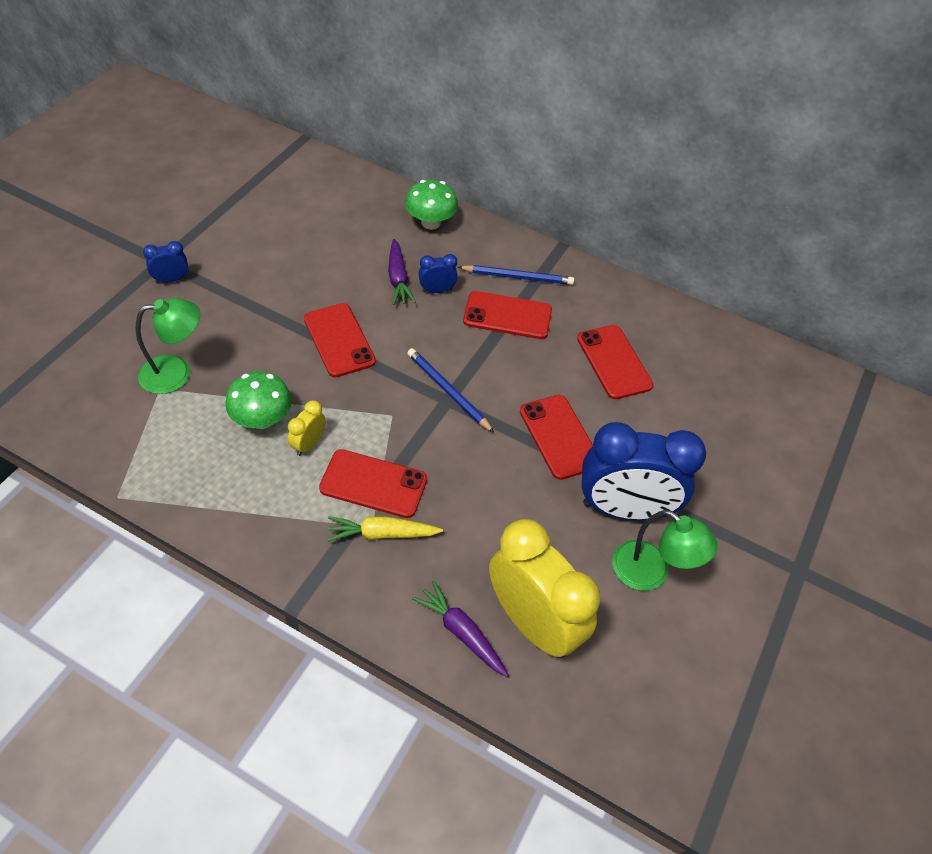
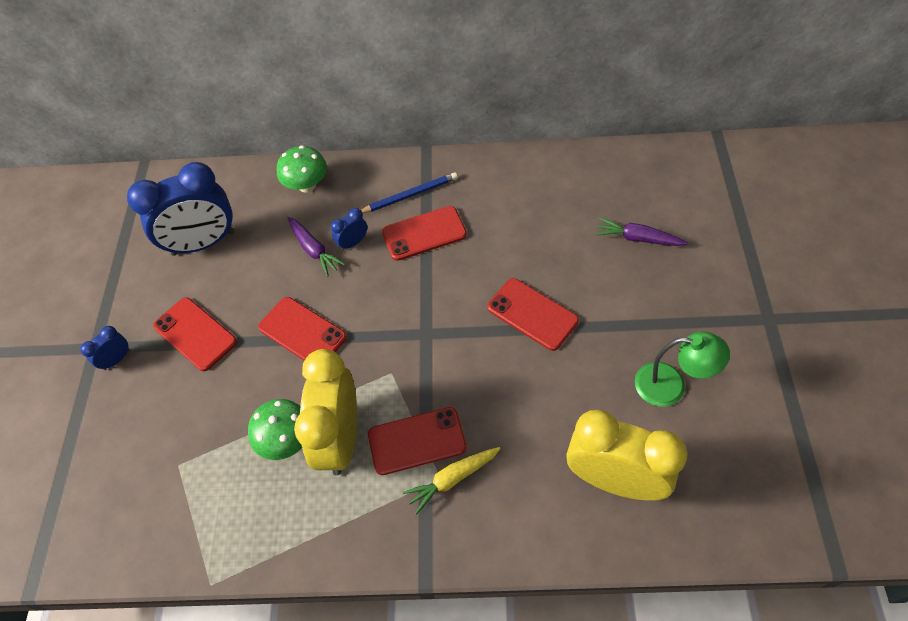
camera: 20 degrees left, 5 degrees up
green lamp [136,298,200,394] -> none
yellow clock [288,400,326,456] -> yellow clock [294,349,357,475], size x2.33
blue pencil [407,348,494,433] -> none
purple carrot [412,580,508,677] -> purple carrot moved to [596,218,688,246]
red phone [577,325,653,399] -> red phone moved to [153,298,237,371]
blue clock [582,422,706,520] -> blue clock moved to [127,162,234,256]

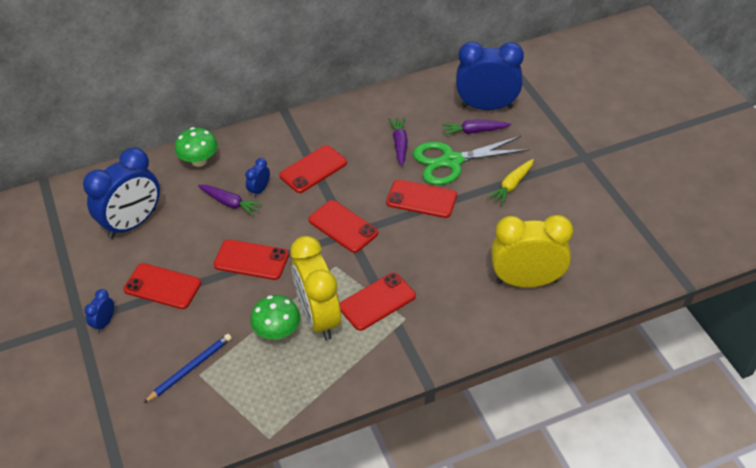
camera: 25 degrees left, 10 degrees down
blue pencil [361,172,458,213] -> blue pencil moved to [144,334,232,403]
yellow carrot [403,447,501,515] -> yellow carrot moved to [487,159,534,206]
green lamp [635,332,730,406] -> none
none -> red phone [308,200,378,253]
none -> purple carrot [389,117,408,166]
none -> green scissors [413,136,530,185]
none -> blue clock [456,42,524,110]

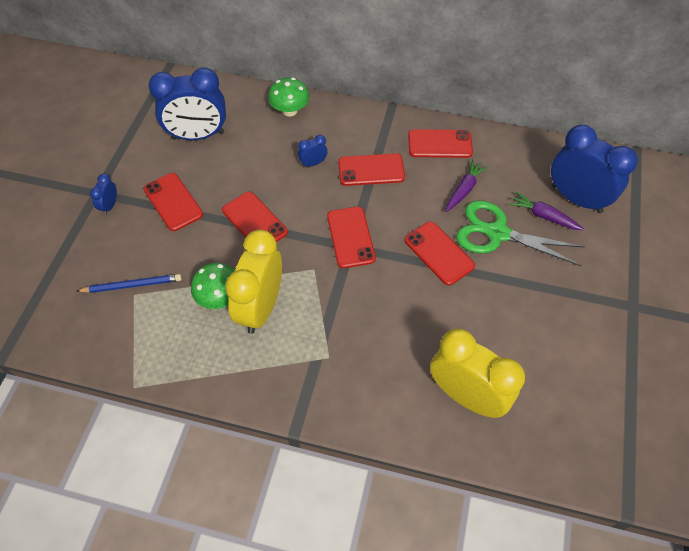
camera: 35 degrees right, 10 degrees up
blue clock [84,289,114,333] -> blue clock turned 45 degrees counterclockwise [90,174,117,215]
purple carrot [198,185,263,216] -> none
red phone [340,273,416,331] -> red phone moved to [408,129,473,158]
yellow carrot [487,159,534,206] -> none

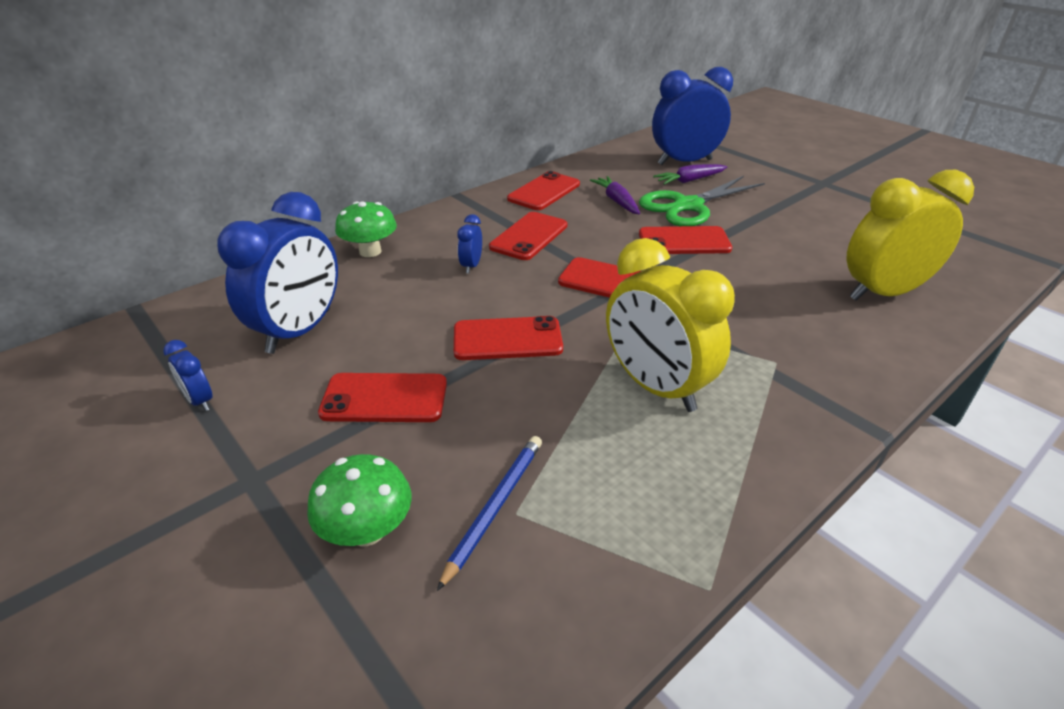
camera: 55 degrees left, 20 degrees down
blue clock [90,174,117,215] -> blue clock moved to [163,340,213,411]
green mushroom [191,263,234,309] -> green mushroom moved to [307,454,412,546]

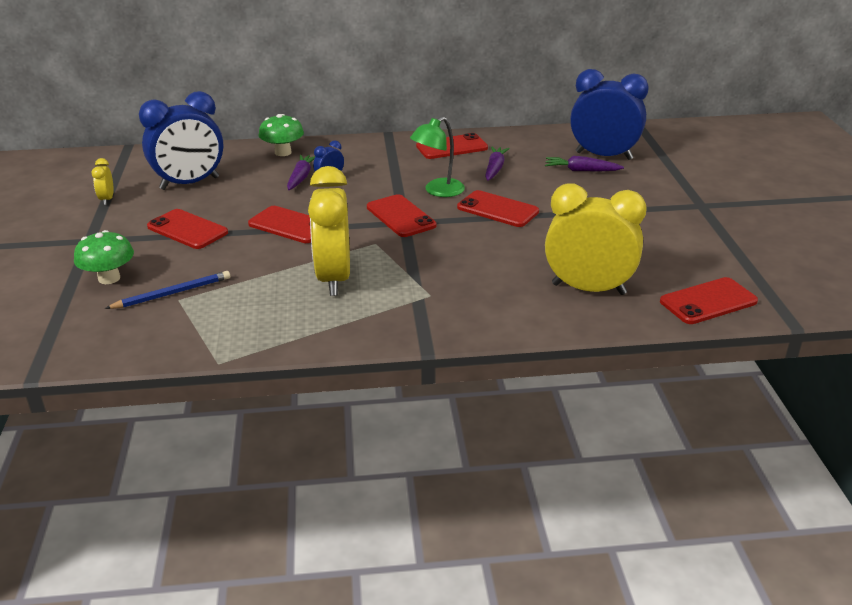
camera: 35 degrees right, 5 degrees down
blue clock [163,340,213,411] -> yellow clock [92,158,113,205]
red phone [489,212,568,260] -> red phone moved to [660,277,758,324]
green scissors [639,176,765,226] -> none
none -> purple carrot [287,155,315,190]
none -> green lamp [410,117,465,197]

